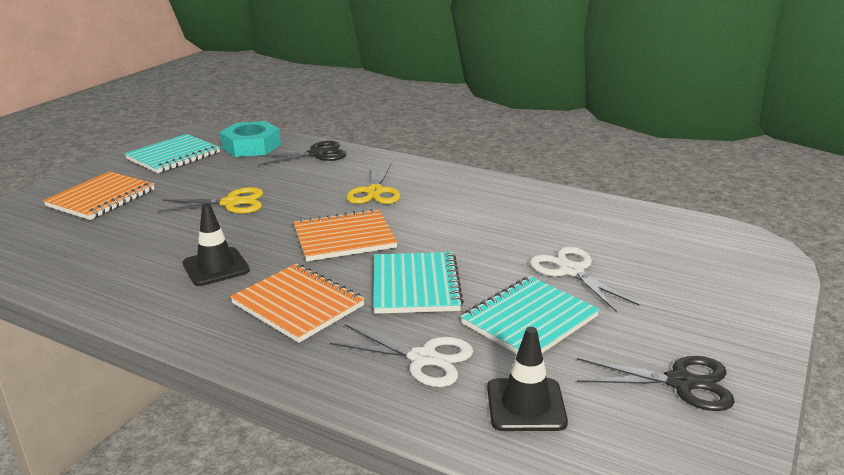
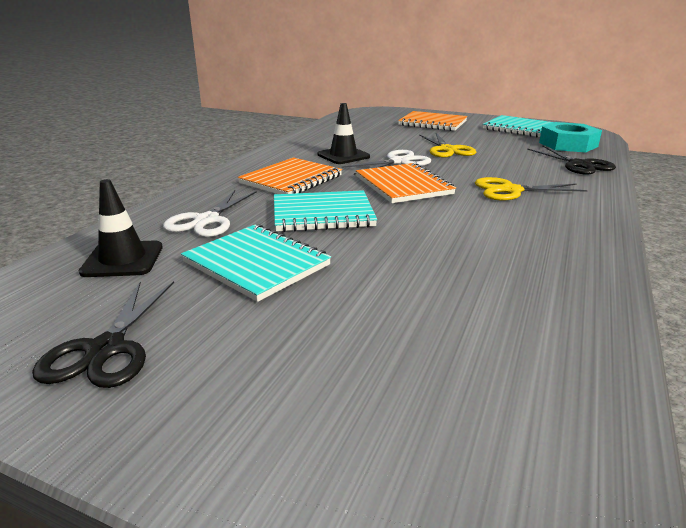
camera: 85 degrees right, 0 degrees up
white scissors [530,247,639,312] -> white scissors moved to [342,150,431,175]

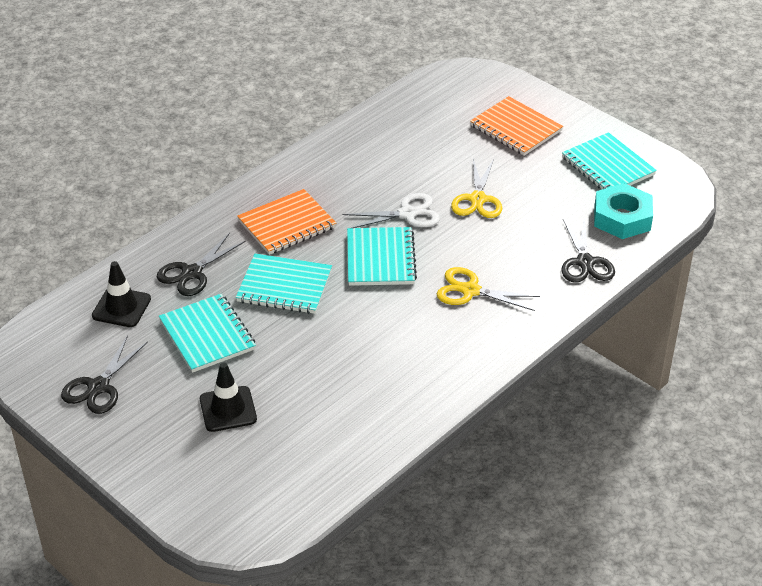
camera: 20 degrees right, 15 degrees up
white scissors [163,190,257,237] -> black scissors [157,233,246,296]
black traffic cone [317,103,370,164] -> black traffic cone moved to [200,363,257,432]
orange notebook [356,163,456,203] -> turquoise notebook [347,227,417,286]

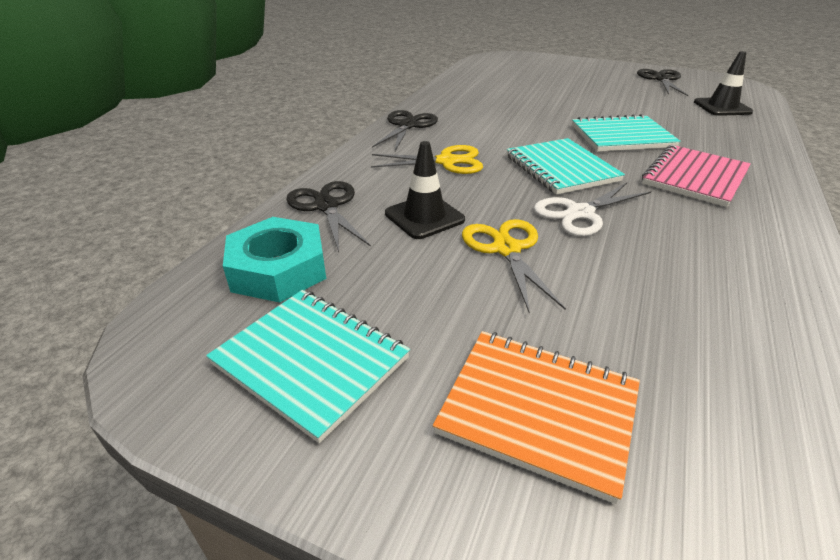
camera: 160 degrees right, 5 degrees down
black scissors [157,233,246,296] -> black scissors moved to [372,110,438,151]
turquoise notebook [159,294,256,373] -> none
black traffic cone [200,363,257,432] -> black traffic cone moved to [385,141,465,239]
orange notebook [237,189,336,255] -> pink notebook [642,145,751,207]

